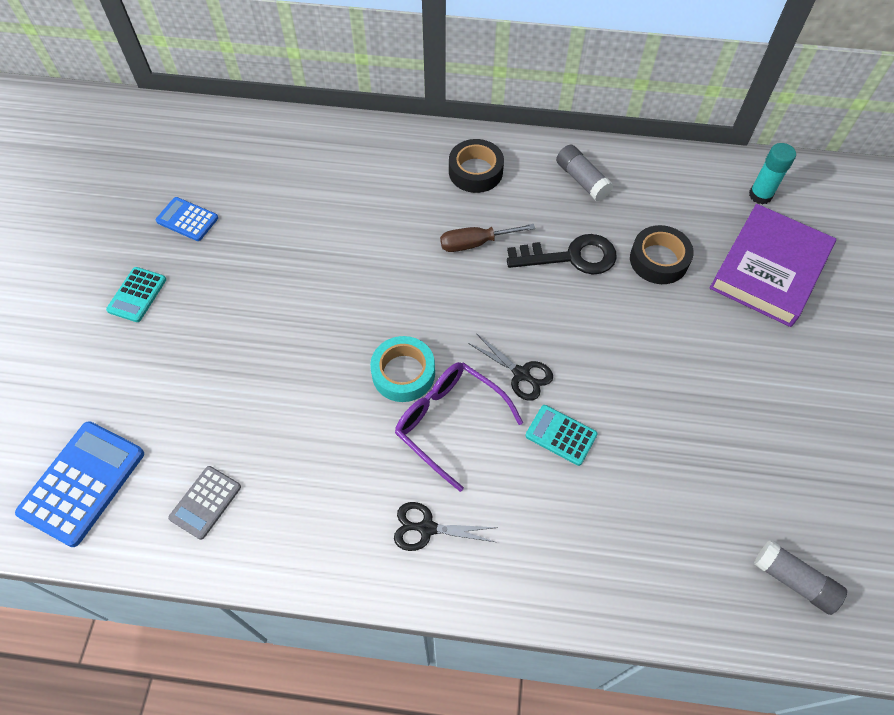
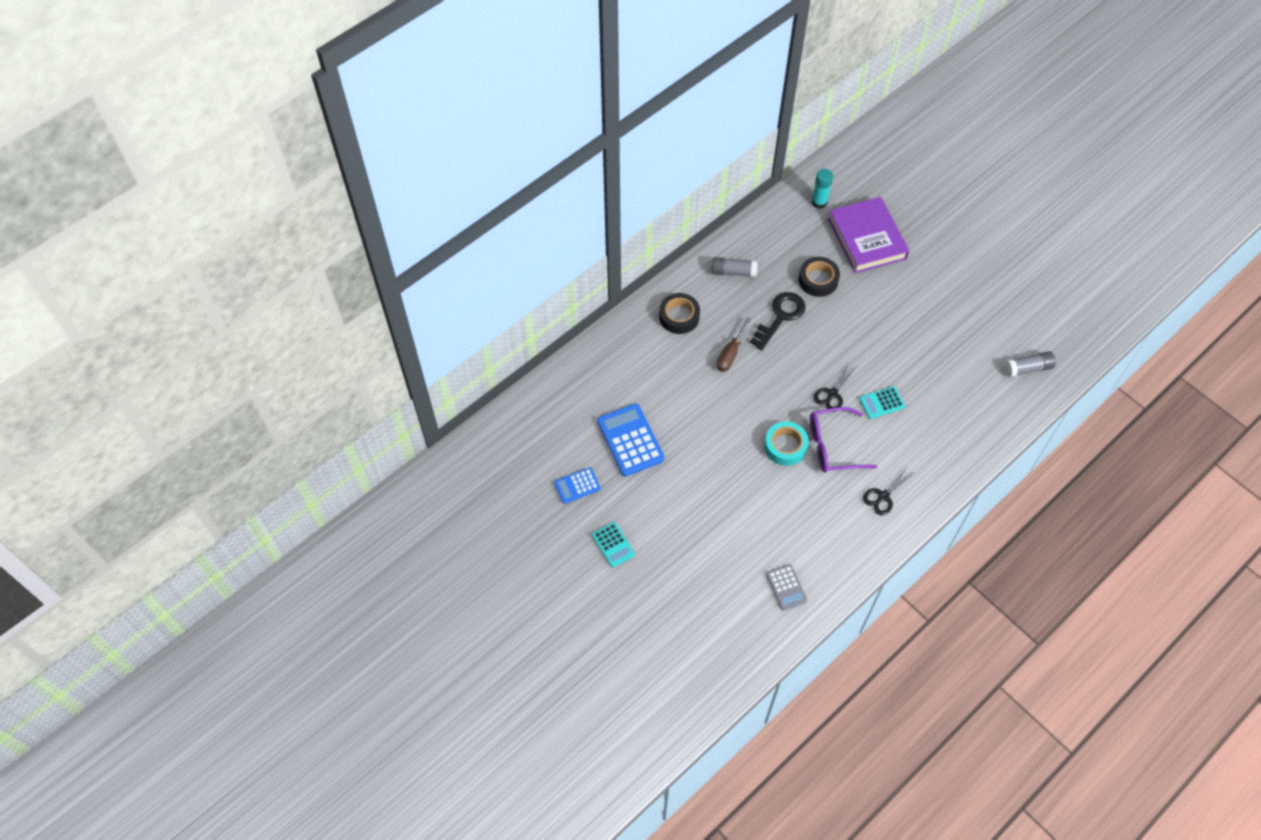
camera: 50 degrees left, 0 degrees up
blue calculator [15,421,144,547] -> blue calculator moved to [597,403,665,476]
black scissors [468,333,553,401] -> black scissors turned 135 degrees clockwise [814,364,856,412]

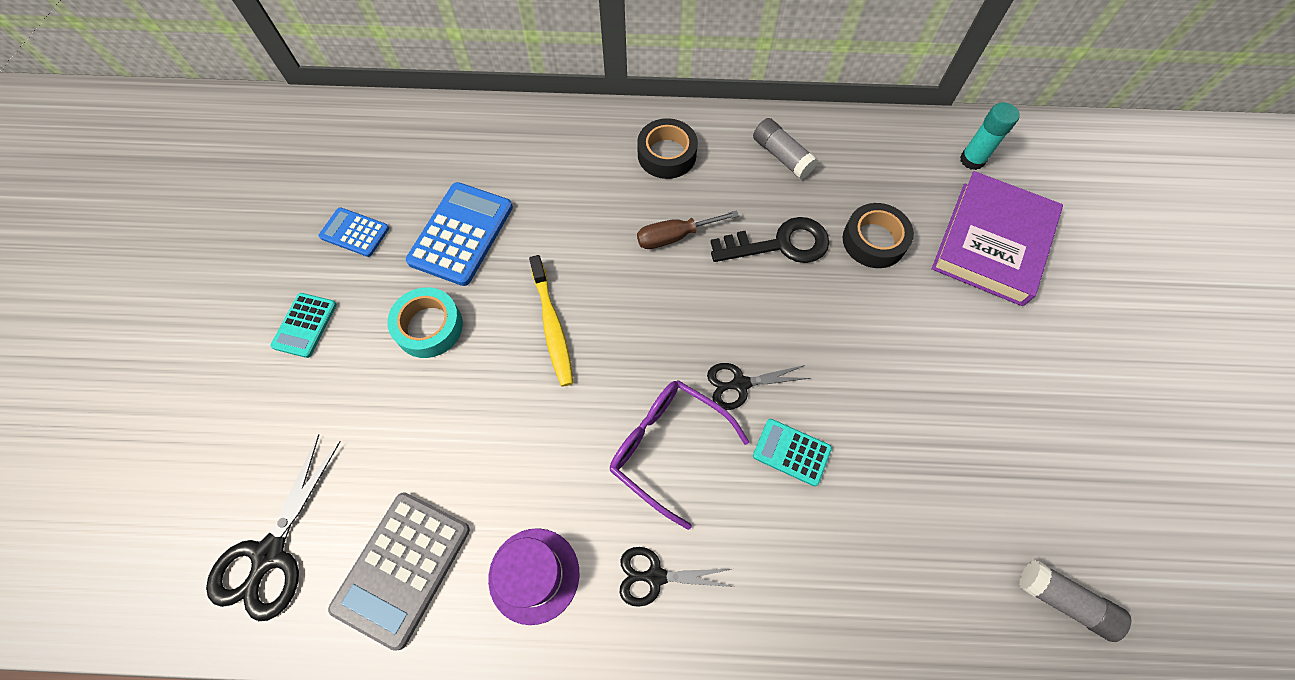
camera: 45 degrees right, 5 degrees up
turquoise tape [764,421,809,466] -> turquoise tape moved to [387,287,463,358]
grey calculator [766,564,807,611] -> grey calculator [328,492,470,651], size x1.75
none -> black scissors [206,434,341,621]
none -> purple hat [488,528,579,625]
none -> yellow toothbrush [529,255,573,387]

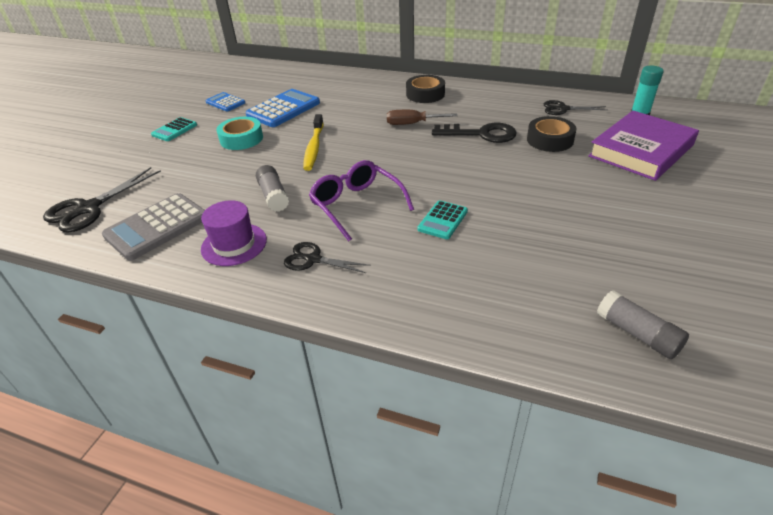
camera: 20 degrees right, 25 degrees down
black scissors [707,363,810,410] -> black scissors moved to [544,100,607,115]
grey glue stick [753,118,818,179] -> grey glue stick moved to [256,165,289,212]
turquoise calculator [753,419,832,486] -> turquoise calculator turned 105 degrees counterclockwise [418,200,468,239]

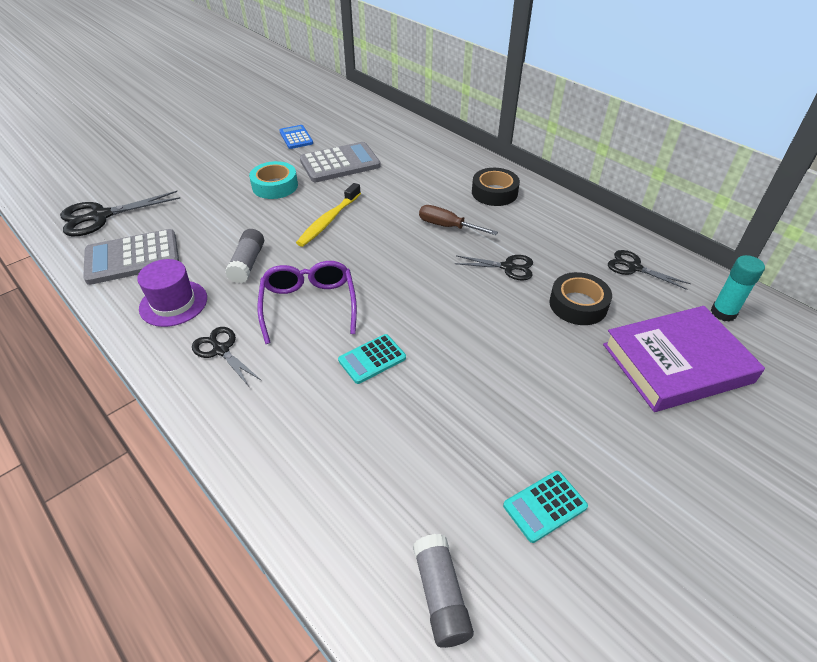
camera: 25 degrees right, 5 degrees up
turquoise calculator [151,117,197,141] -> turquoise calculator moved to [503,471,588,543]
blue calculator [246,89,320,127] -> grey calculator [300,142,381,182]
black key [432,123,517,143] -> black scissors [455,255,533,280]

